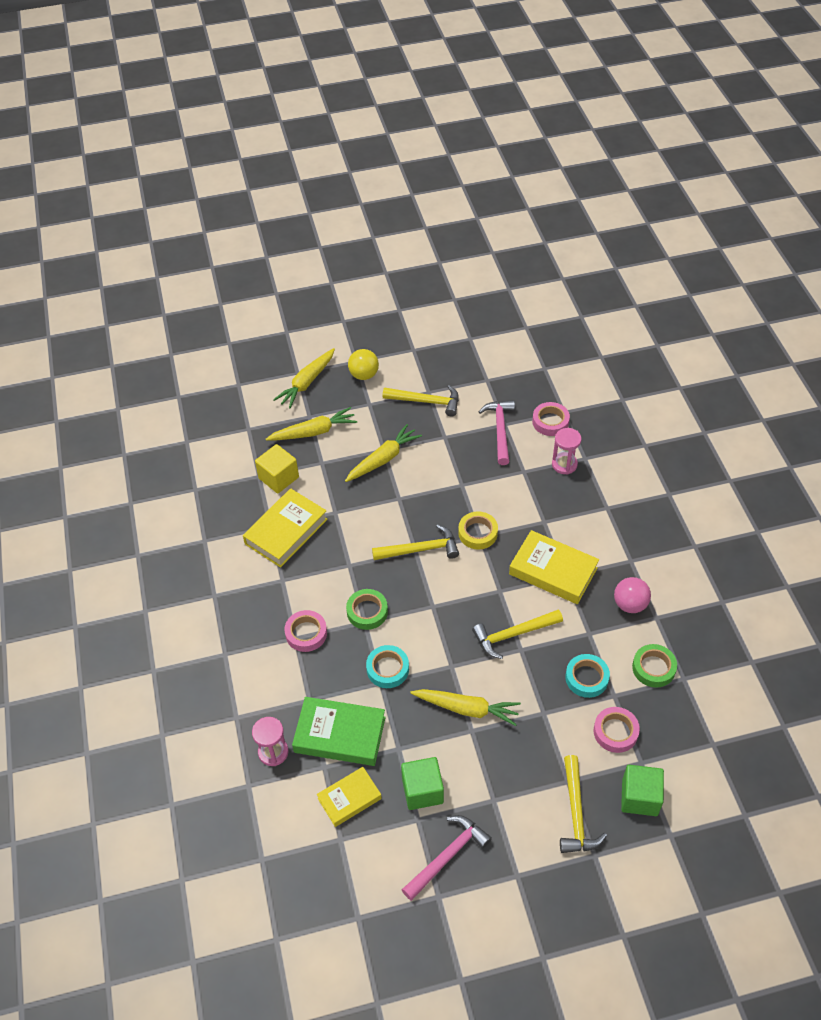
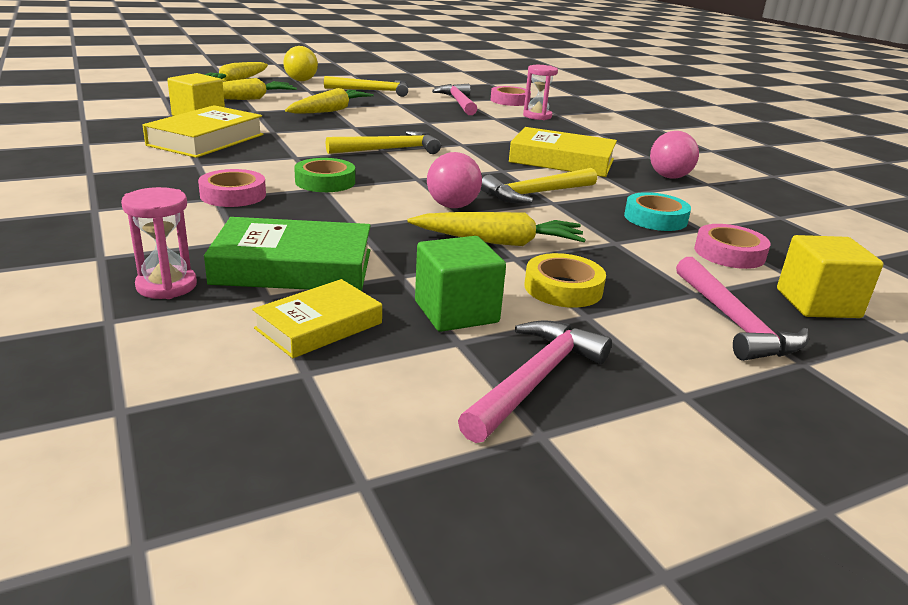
camera: 15 degrees left, 25 degrees down
turquoise tape [366,645,409,688] -> none
yellow tape [458,511,498,550] -> yellow tape moved to [524,253,606,308]
yellow hammer [560,755,607,853] -> pink hammer [676,257,809,361]
green cube [621,765,664,816] -> yellow cube [777,235,883,318]
green tape [632,644,677,688] -> none
none -> pink ball [427,152,482,208]

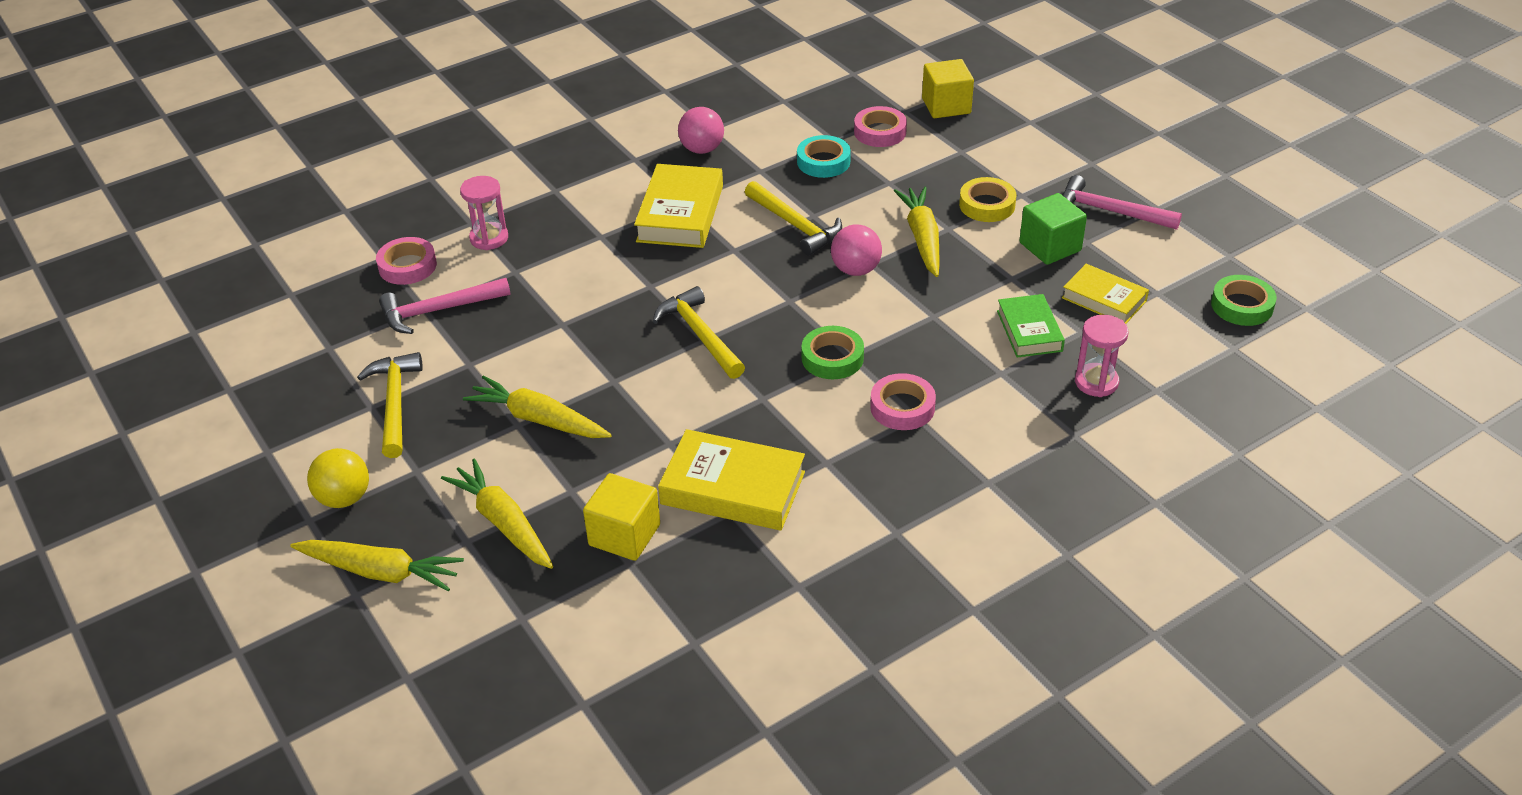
camera: 95 degrees left, 15 degrees up
green book [204,217,371,291] -> green book [997,294,1065,358], size x0.63
pink hammer [676,257,809,361] -> none
none -> green tape [1211,275,1277,326]

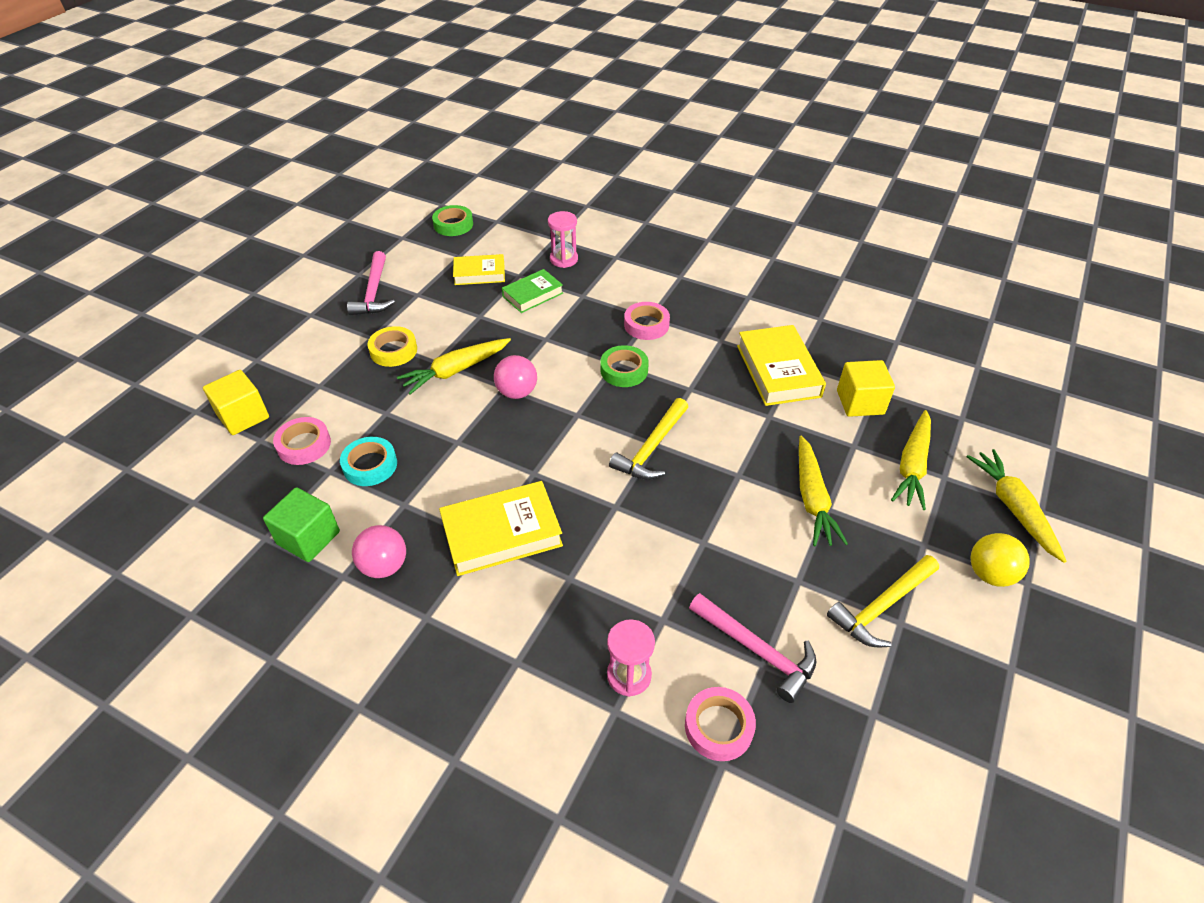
camera: 120 degrees left, 5 degrees up
yellow hammer [745,181,842,256] -> none
green cube [1019,193,1087,265] -> green cube moved to [263,487,340,562]
yellow book [1062,264,1149,324] -> yellow book turned 75 degrees clockwise [453,254,505,285]

